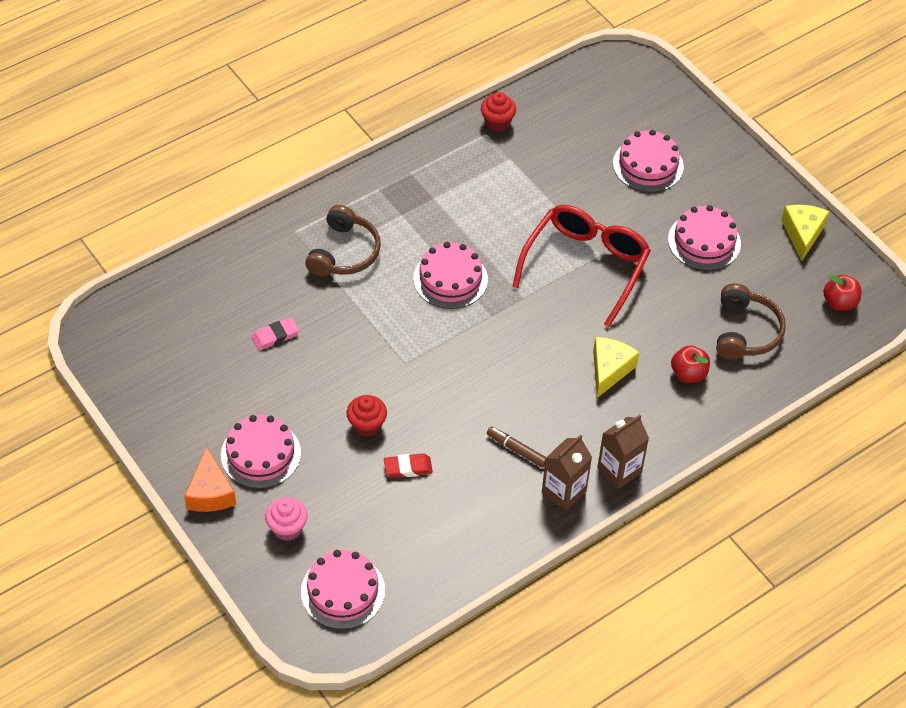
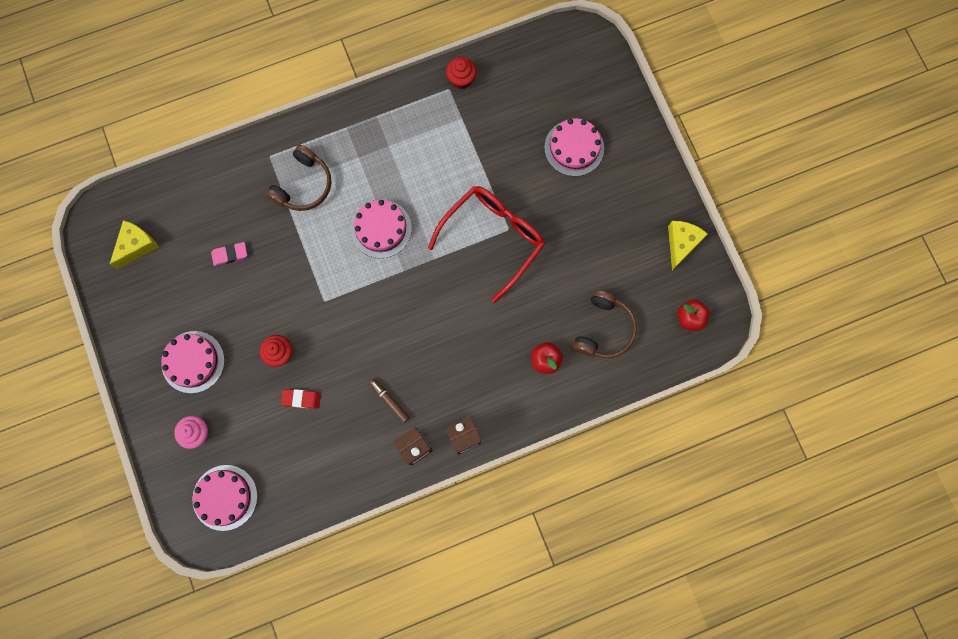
camera: 15 degrees right, 25 degrees up
orange cheese [184,447,236,512] -> none
yellow cheese [593,337,639,398] -> yellow cheese moved to [109,220,159,269]
pink cake [668,205,741,270] -> none

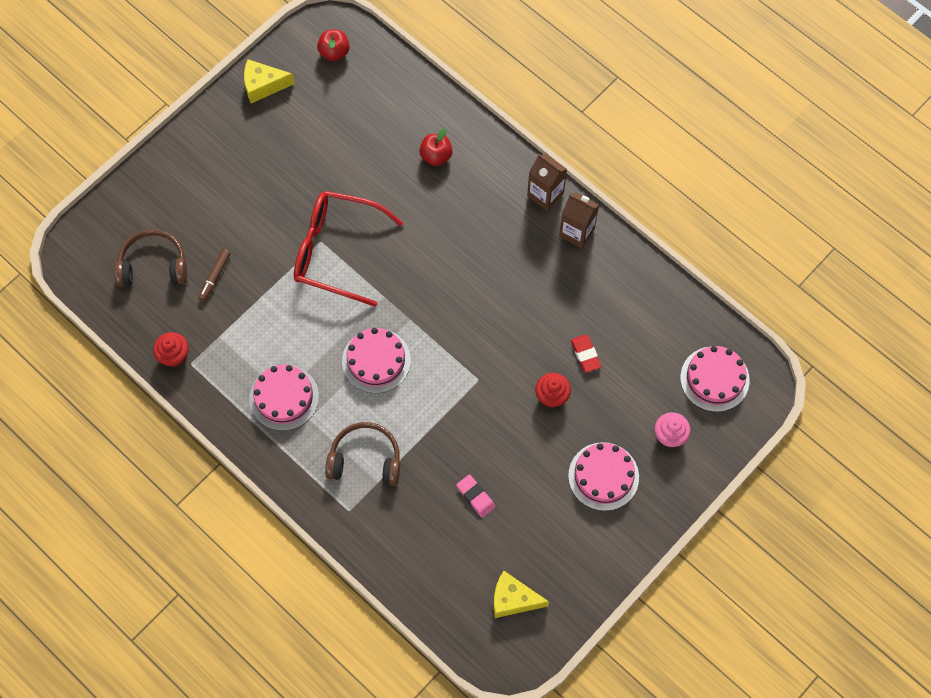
camera: 115 degrees left, 10 degrees down
brown marker [369,379,410,423] -> brown marker moved to [198,249,231,301]
pink cake [544,118,604,176] -> pink cake moved to [249,364,319,431]
brown headphones [573,290,637,358] -> brown headphones moved to [114,229,187,287]

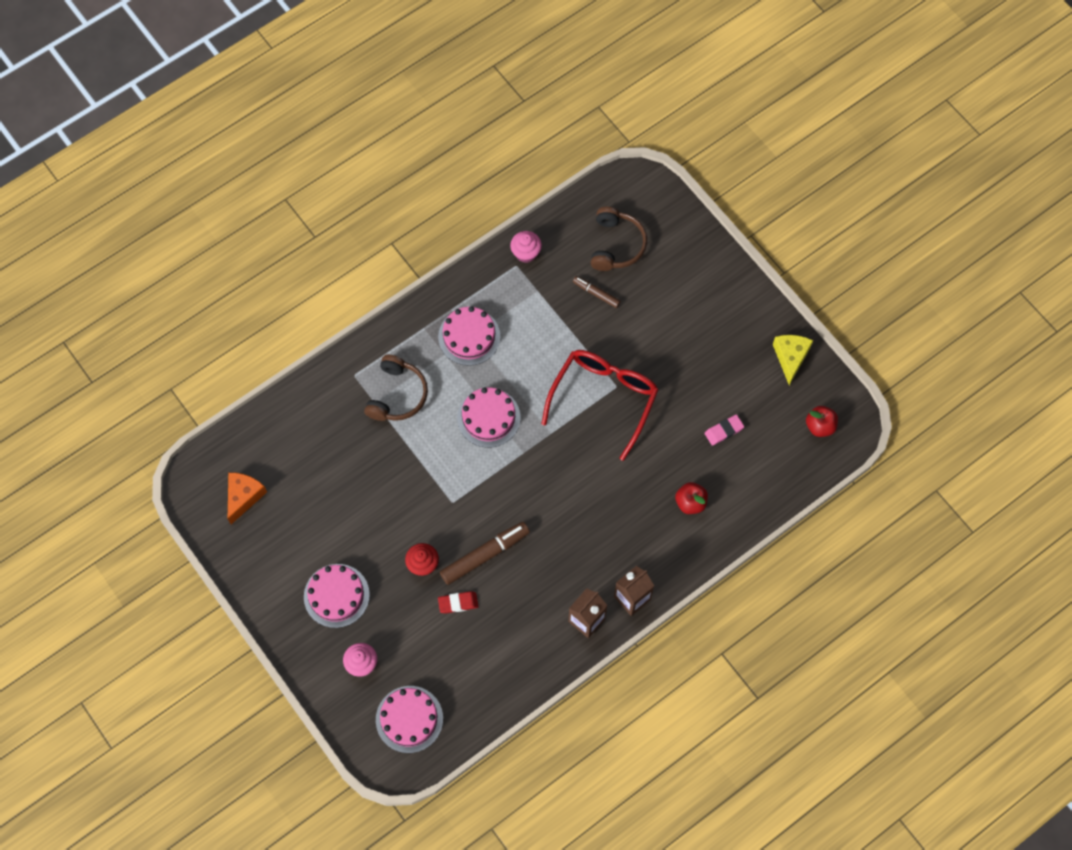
camera: 100 degrees right, 0 degrees up
red cupcake [153,332,189,367] -> pink cupcake [510,231,542,263]
pink eraser [456,474,495,517] -> pink eraser moved to [704,414,744,446]
yellow cheese [494,571,549,618] -> orange cheese [228,472,267,524]
none -> brown marker [440,522,530,585]

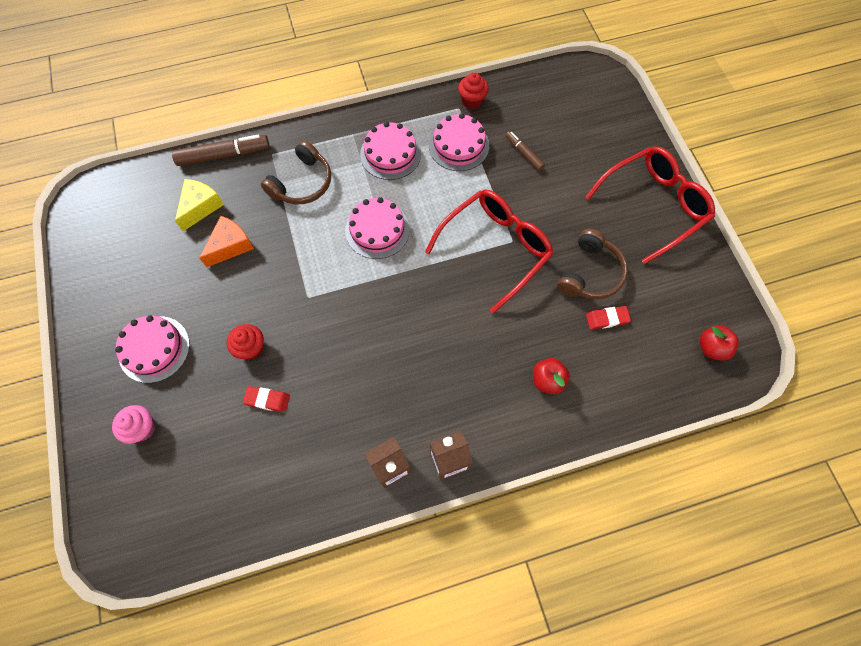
camera: 20 degrees right, 0 degrees up
orange cheese [228,472,267,524] -> orange cheese moved to [199,216,254,267]
pink cake [376,686,443,753] -> pink cake moved to [429,113,489,171]
brown marker [440,522,530,585] -> brown marker moved to [172,135,269,166]
pink cupcake [510,231,542,263] -> red cupcake [458,73,489,109]
brown headphones [591,207,647,271] -> brown headphones moved to [557,229,628,299]
pink eraser [704,414,744,446] -> red eraser [586,306,631,330]
yellow cheese [773,335,813,385] -> yellow cheese moved to [175,179,224,231]
none -> red glasses [585,146,715,264]

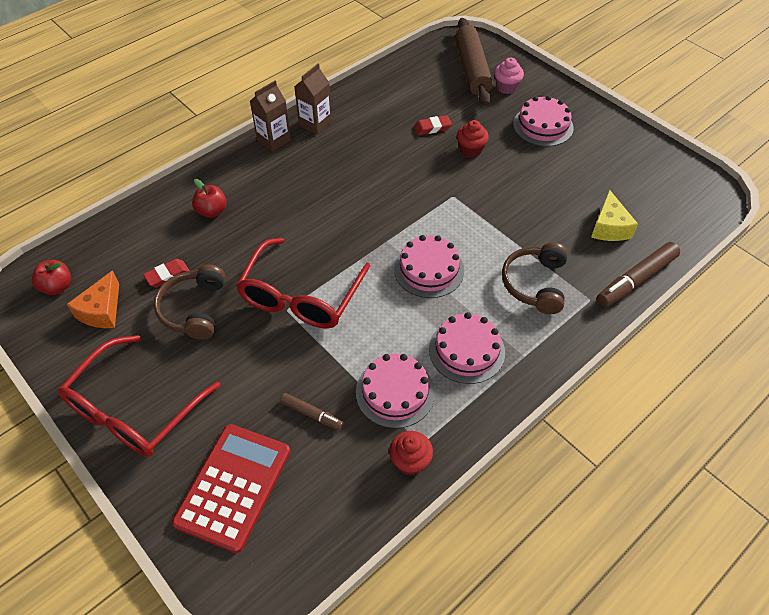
camera: 155 degrees right, 15 degrees down
orange cheese [199,216,254,267] -> orange cheese moved to [67,270,119,328]
none -> red calculator [172,424,290,553]
none -> brown rolling pin [455,18,493,106]

